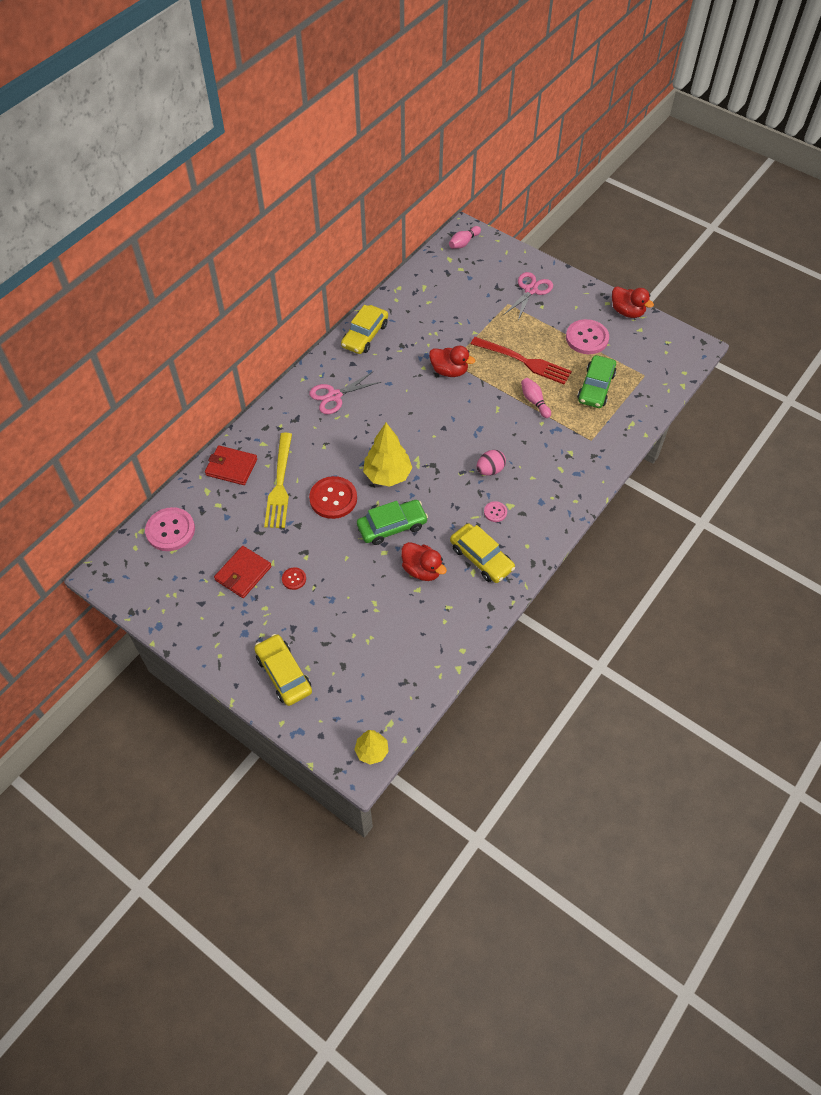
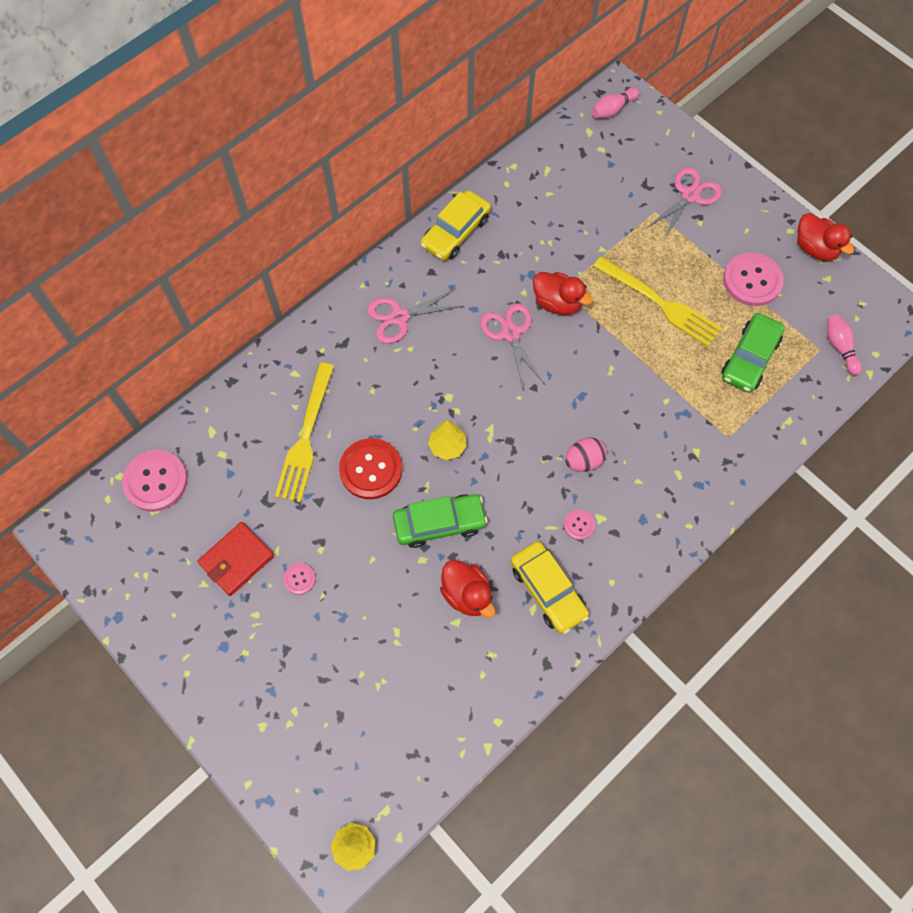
camera: 10 degrees right, 10 degrees up
red wallet [205,445,257,485] -> none
yellow car [254,634,312,706] -> none
red button [282,567,306,590] -> pink button [283,563,316,595]
yellow tree [363,423,412,487] -> yellow tree [428,420,467,460], size x0.59
red fork [471,337,572,385] -> yellow fork [593,256,722,347]
pink bowling pin [521,378,551,418] -> pink bowling pin moved to [827,314,862,375]
none -> pink scissors [480,303,545,391]

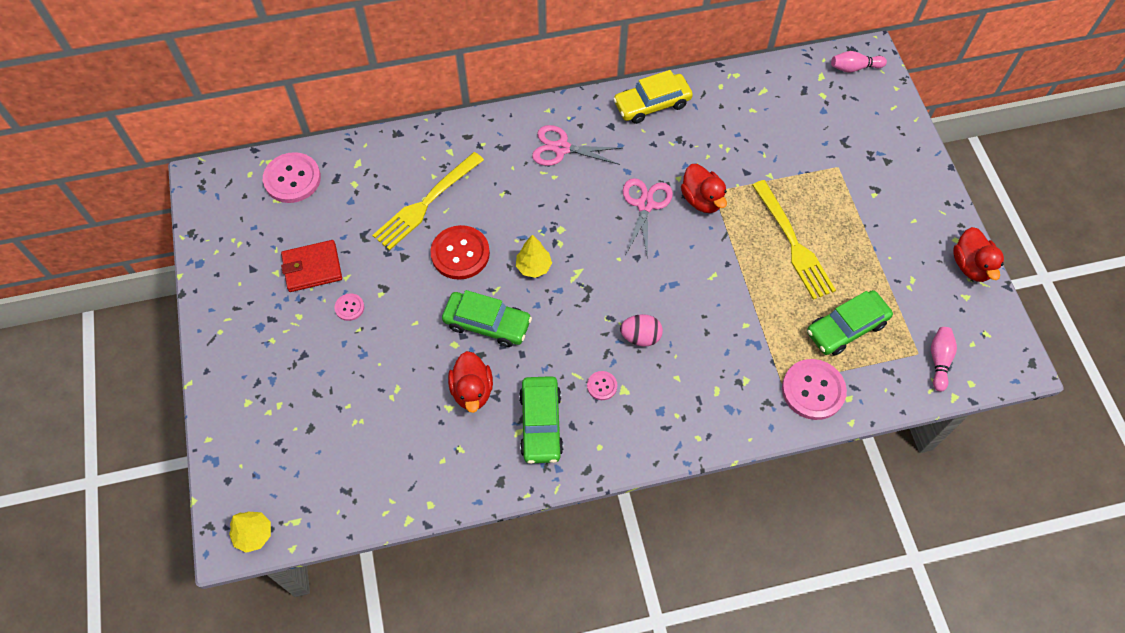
camera: 30 degrees right, 5 degrees down
yellow car [511,541,589,634] -> green car [519,376,563,464]
pink scissors [646,167,722,240] -> none
pink button [723,252,784,306] -> pink button moved to [782,359,847,420]

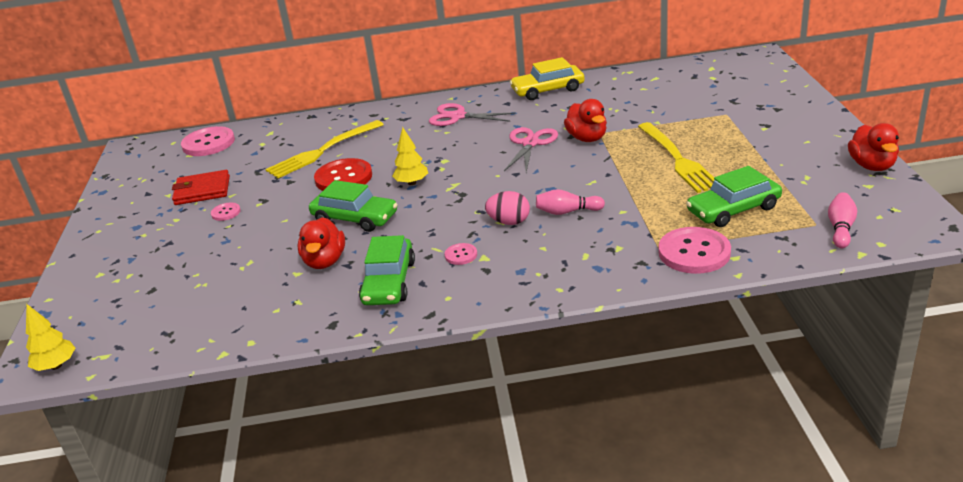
camera: 10 degrees right, 30 degrees down
pink bowling pin [831,51,887,73] -> pink bowling pin moved to [536,189,605,215]

